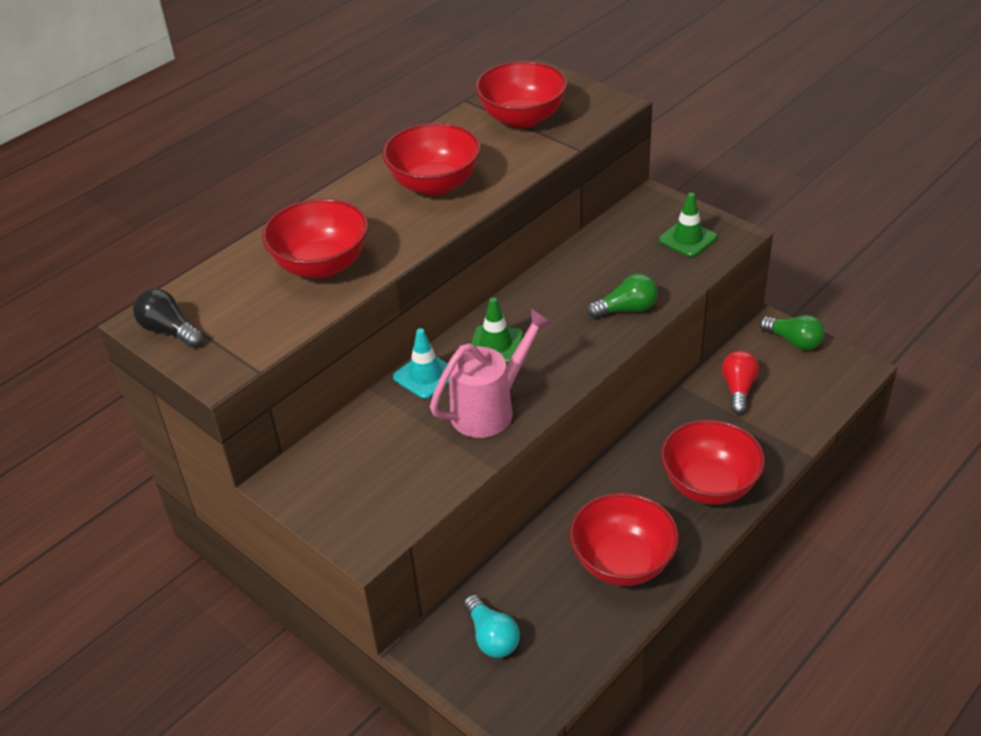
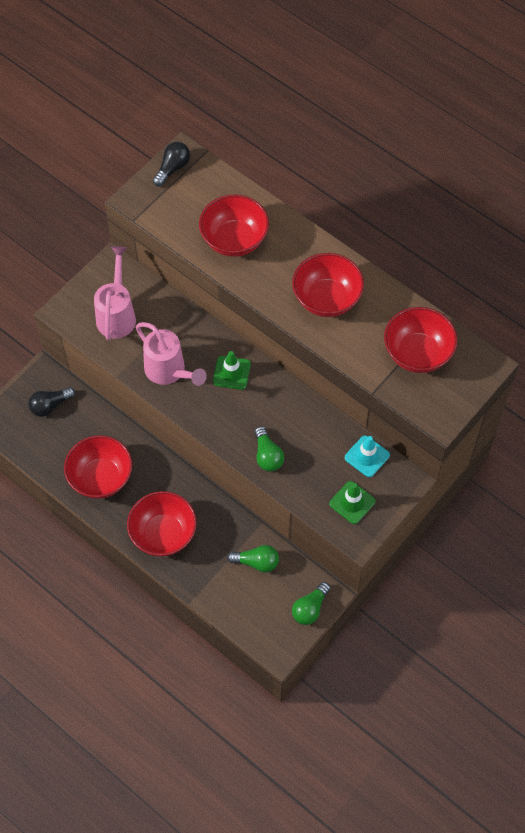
camera: 85 degrees right, 20 degrees up
turquoise traffic cone [393,328,449,399] -> turquoise traffic cone moved to [345,435,390,477]
turquoise light bulb [464,595,520,658] -> black light bulb [28,387,75,417]
red light bulb [722,350,759,414] -> green light bulb [227,545,279,572]
none -> pink watering can [94,246,136,340]

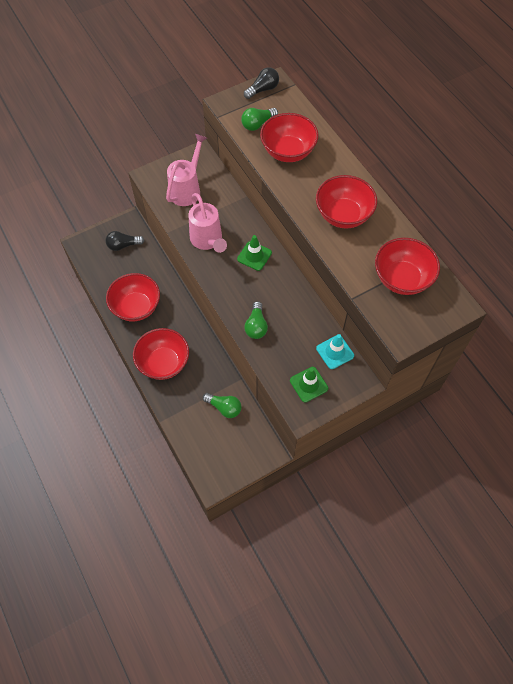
camera: 20 degrees right, 0 degrees up
green light bulb [292,582,330,625] -> green light bulb moved to [241,108,278,131]

